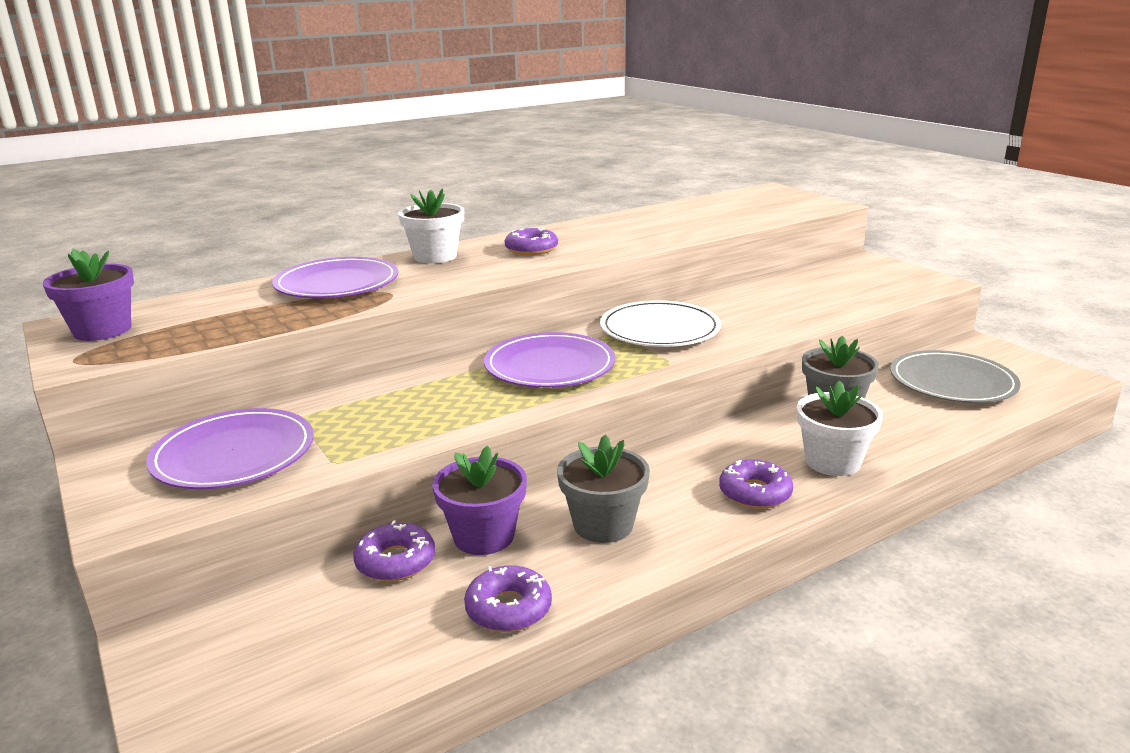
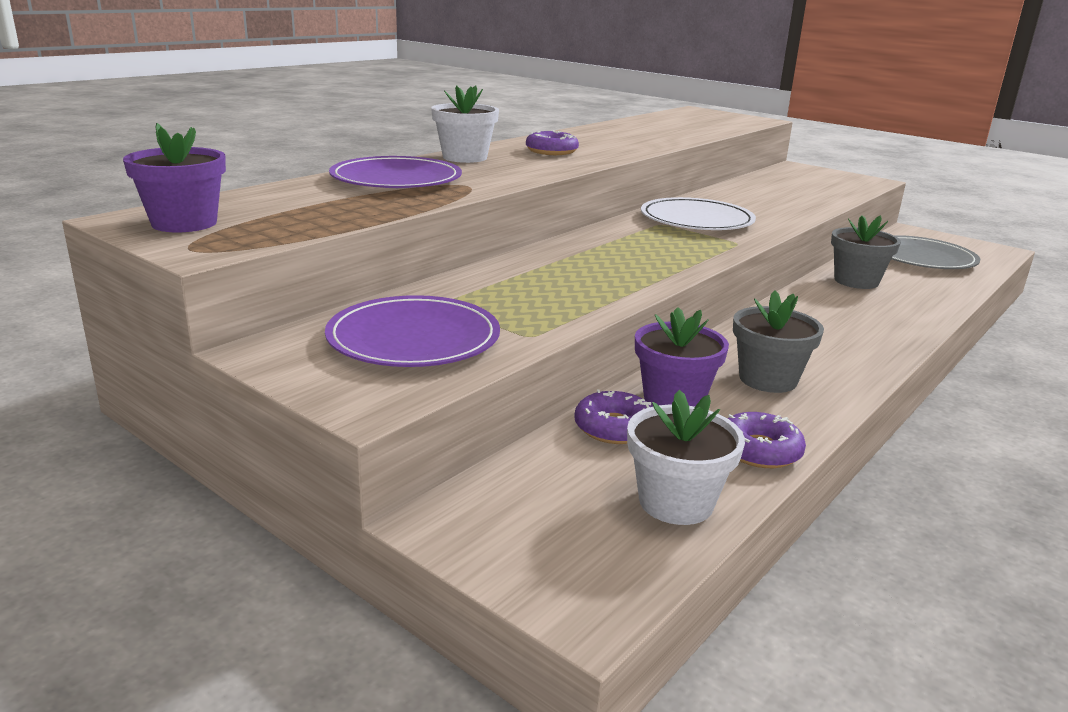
camera: 20 degrees left, 0 degrees up
purple plate [484,332,615,388] -> none
purple donut [719,460,793,509] -> none
white flower pot [797,380,883,476] -> white flower pot moved to [627,390,745,525]

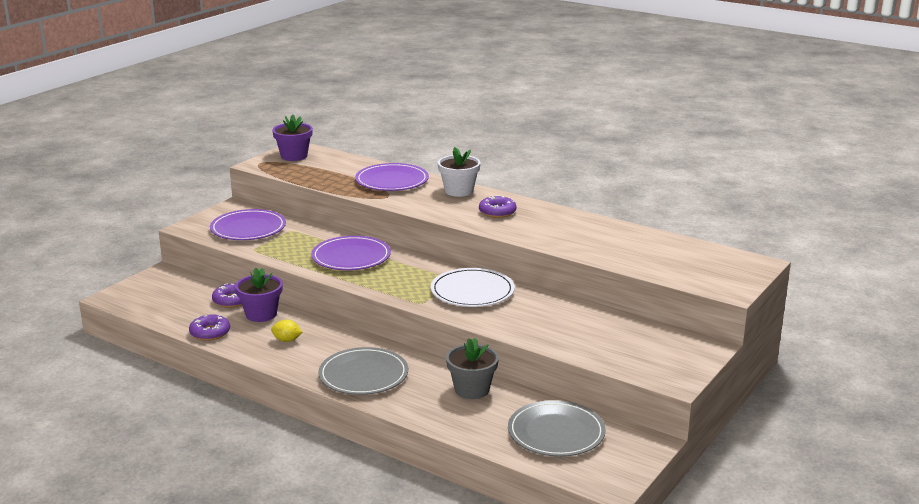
camera: 85 degrees right, 0 degrees up
white flower pot [627,390,745,525] -> none
grey flower pot [733,290,824,393] -> yellow lemon [271,319,302,342]
none -> purple plate [311,236,391,270]
none -> grey plate [318,347,408,395]

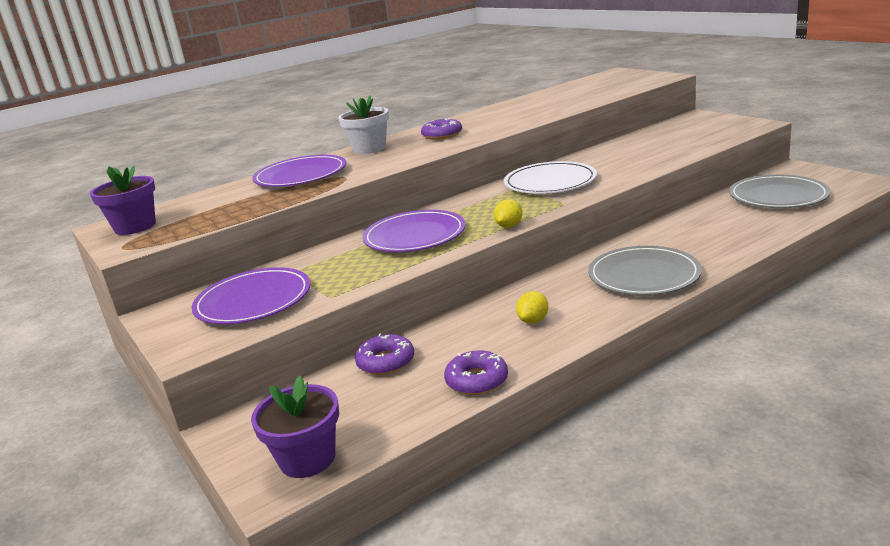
camera: 65 degrees left, 0 degrees up
purple flower pot [235,268,283,322] -> purple flower pot moved to [251,376,339,478]
grey flower pot [446,338,499,399] -> none
none -> yellow lemon [494,199,523,228]

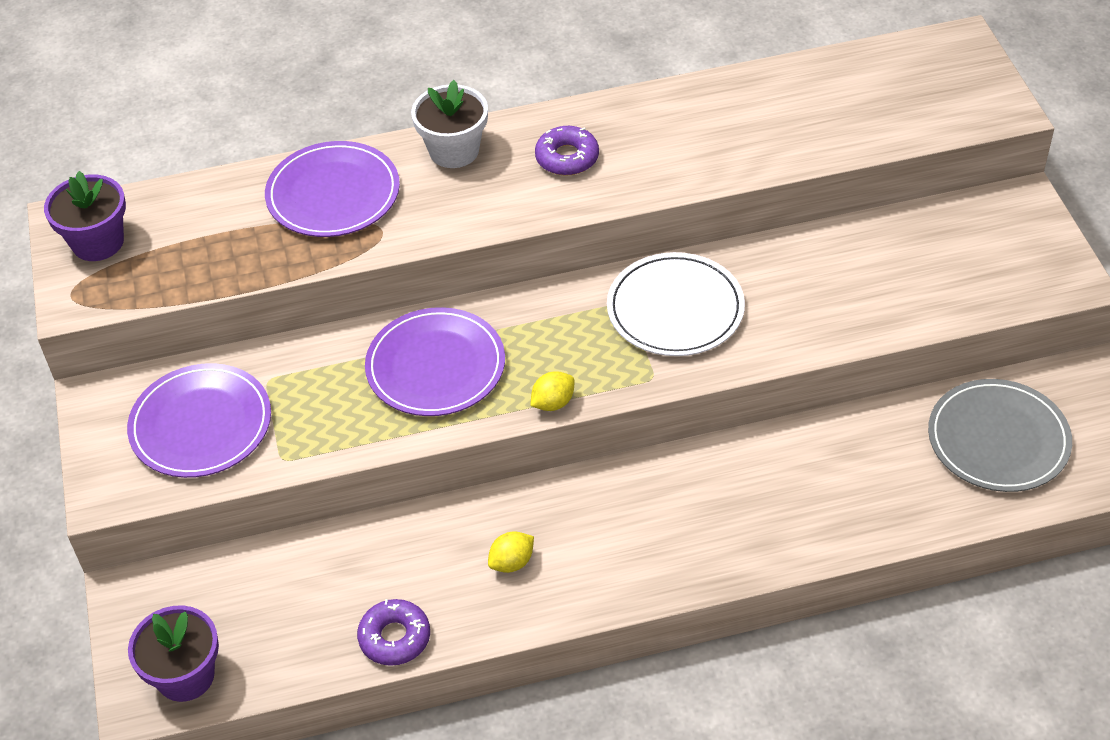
camera: 20 degrees right, 25 degrees up
purple donut [355,334,414,375] -> none
grey plate [588,246,702,295] -> none

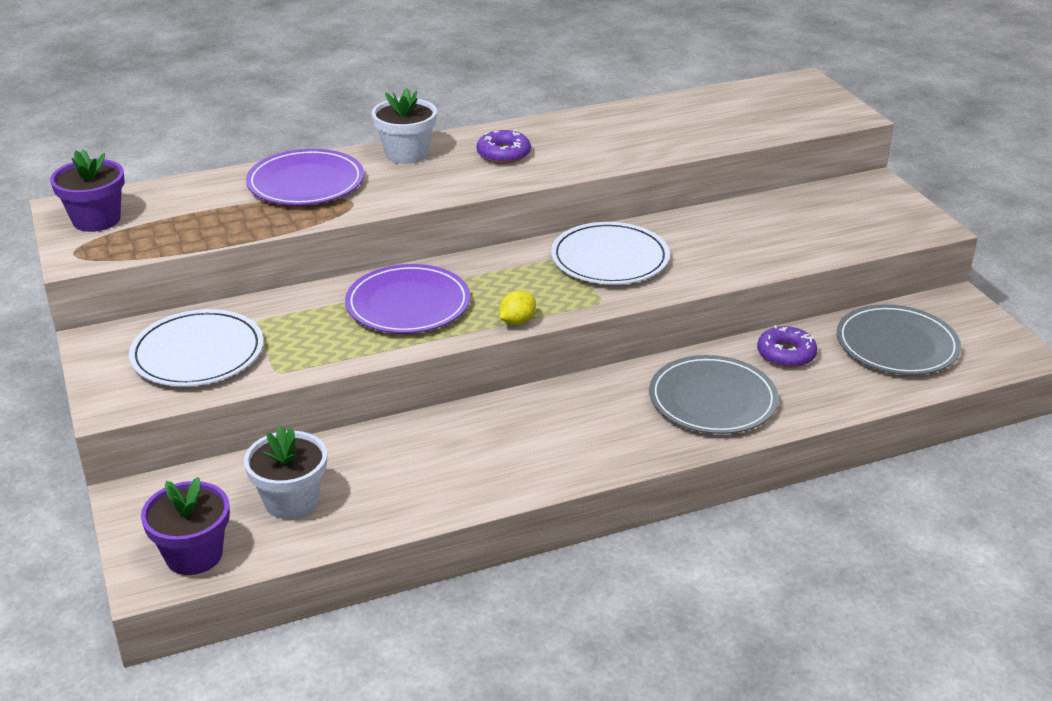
camera: 10 degrees left, 15 degrees down
purple plate [127,363,271,478] -> white plate [129,309,264,386]
purple donut [357,599,430,666] -> purple donut moved to [757,325,817,368]
yellow lemon [488,531,534,573] -> none
none -> white flower pot [244,425,327,519]
none -> grey plate [649,355,779,434]

